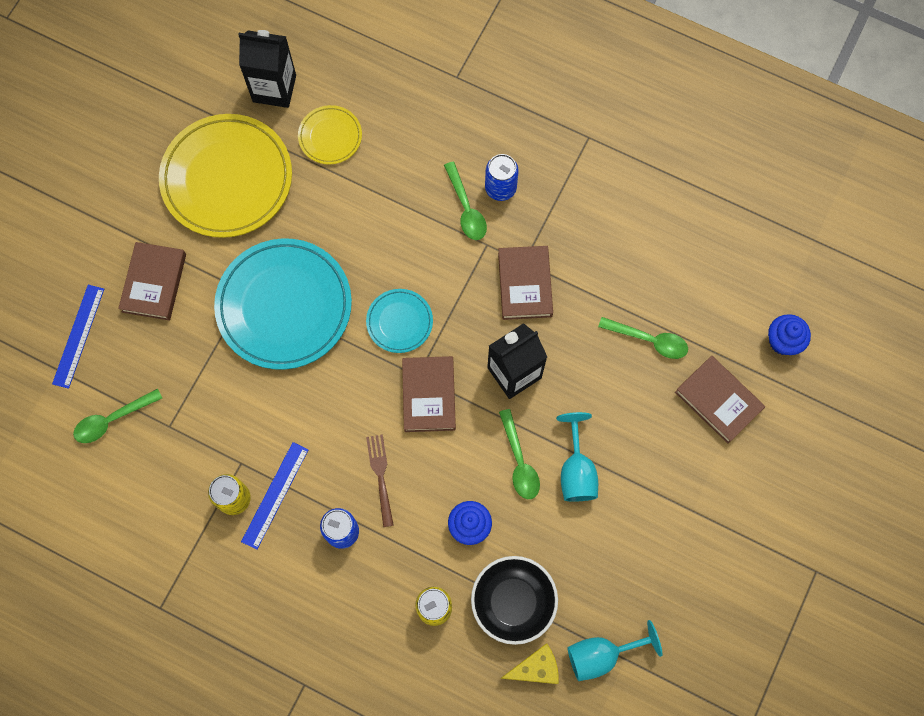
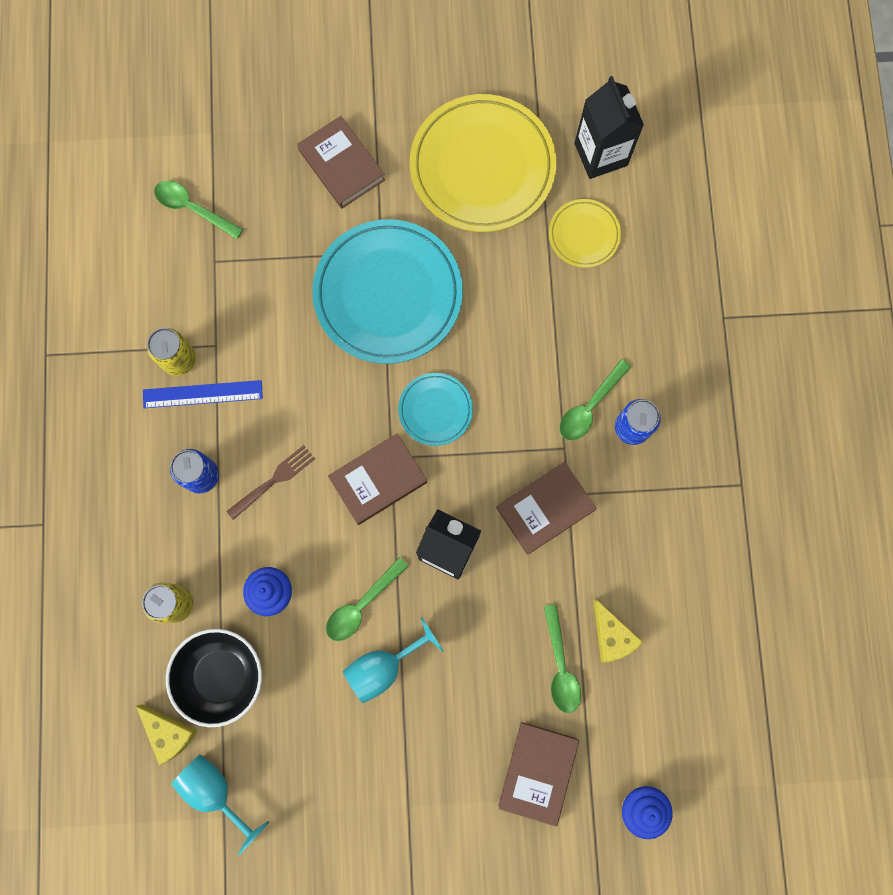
camera: 60 degrees right, 5 degrees up
blue ruler [52,285,104,389] -> none
brown book [118,242,186,321] -> brown book turned 75 degrees clockwise [297,116,385,209]
none -> yellow cheese [593,599,643,662]

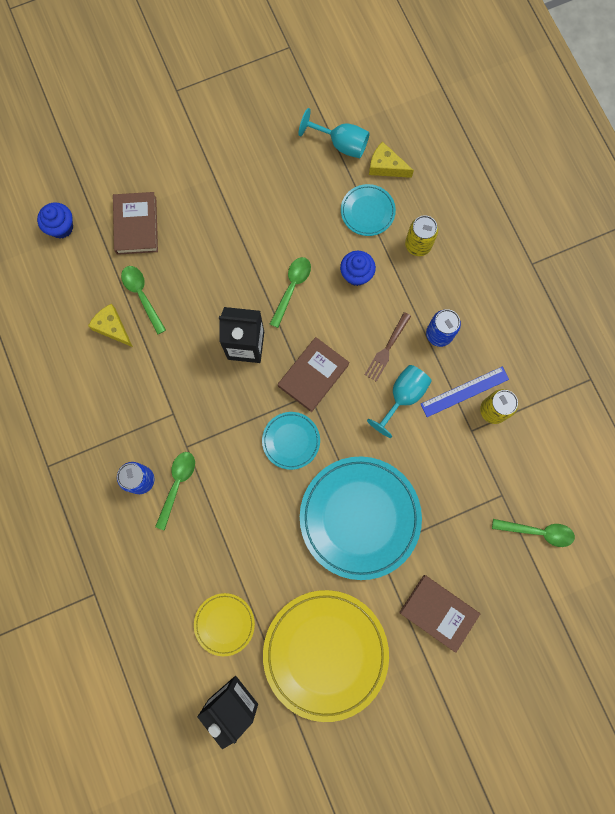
camera: 160 degrees right, 0 degrees up
black bowl [166,629,262,727] -> turquoise plate [341,184,396,236]
turquoise goblet [343,617,444,703] -> turquoise goblet moved to [367,365,432,438]
brown book [496,462,596,555] -> none

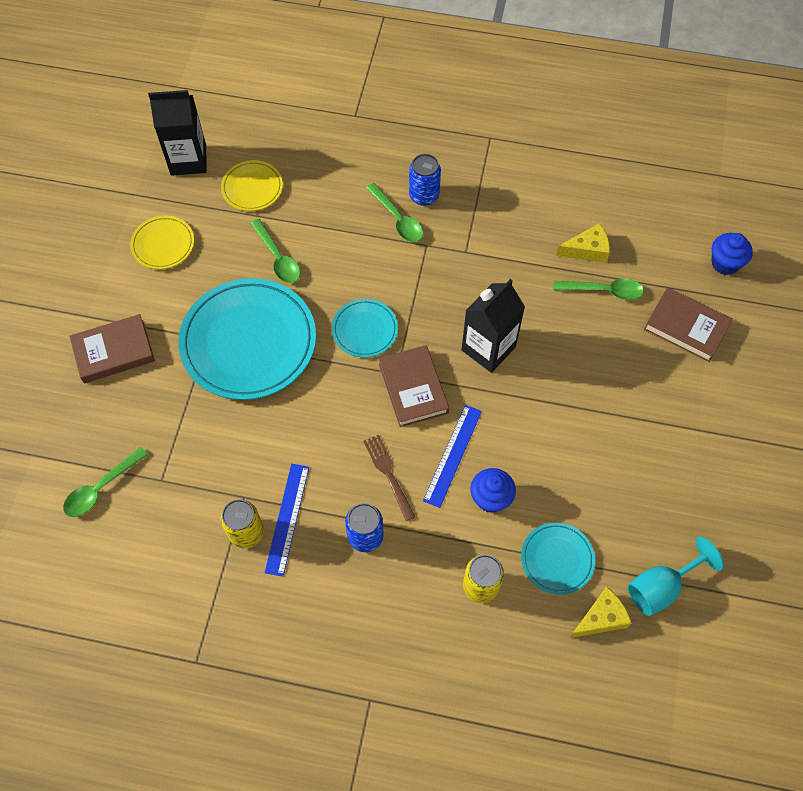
camera: 125 degrees right, 15 degrees down
yellow plate [263,590,389,722] -> yellow plate [130,216,194,269], size x0.49
green spoon [270,257,311,328] -> green spoon moved to [250,219,301,283]
turquoise goblet [367,365,432,438] -> none
none -> blue ruler [423,405,482,508]

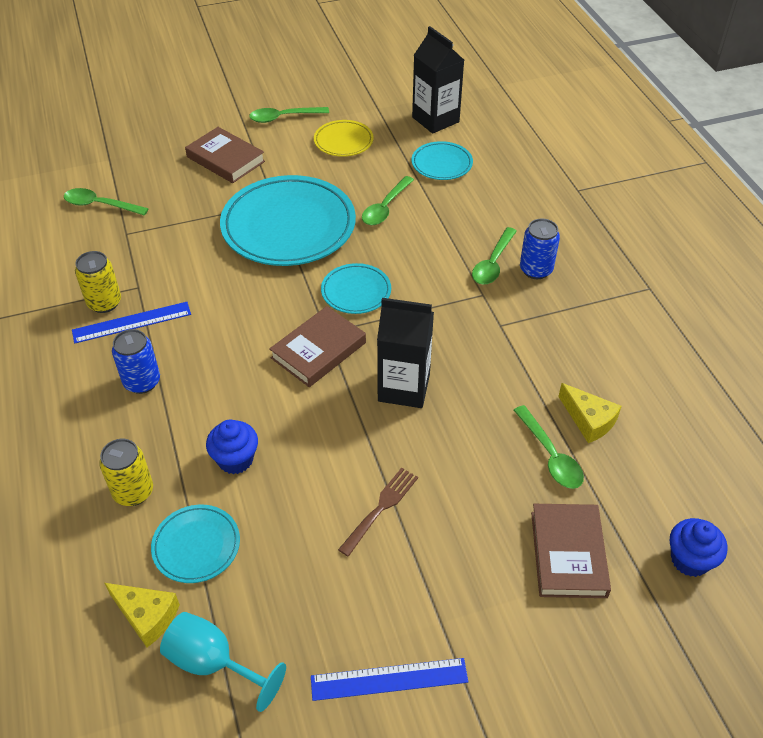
camera: 60 degrees right, 15 degrees down
yellow plate [221,160,283,211] -> turquoise plate [412,141,473,180]
brown fork [363,435,415,521] -> brown fork moved to [338,468,418,557]
blue ruler [423,405,482,508] -> blue ruler moved to [311,658,468,701]
none -> green spoon [249,107,329,123]

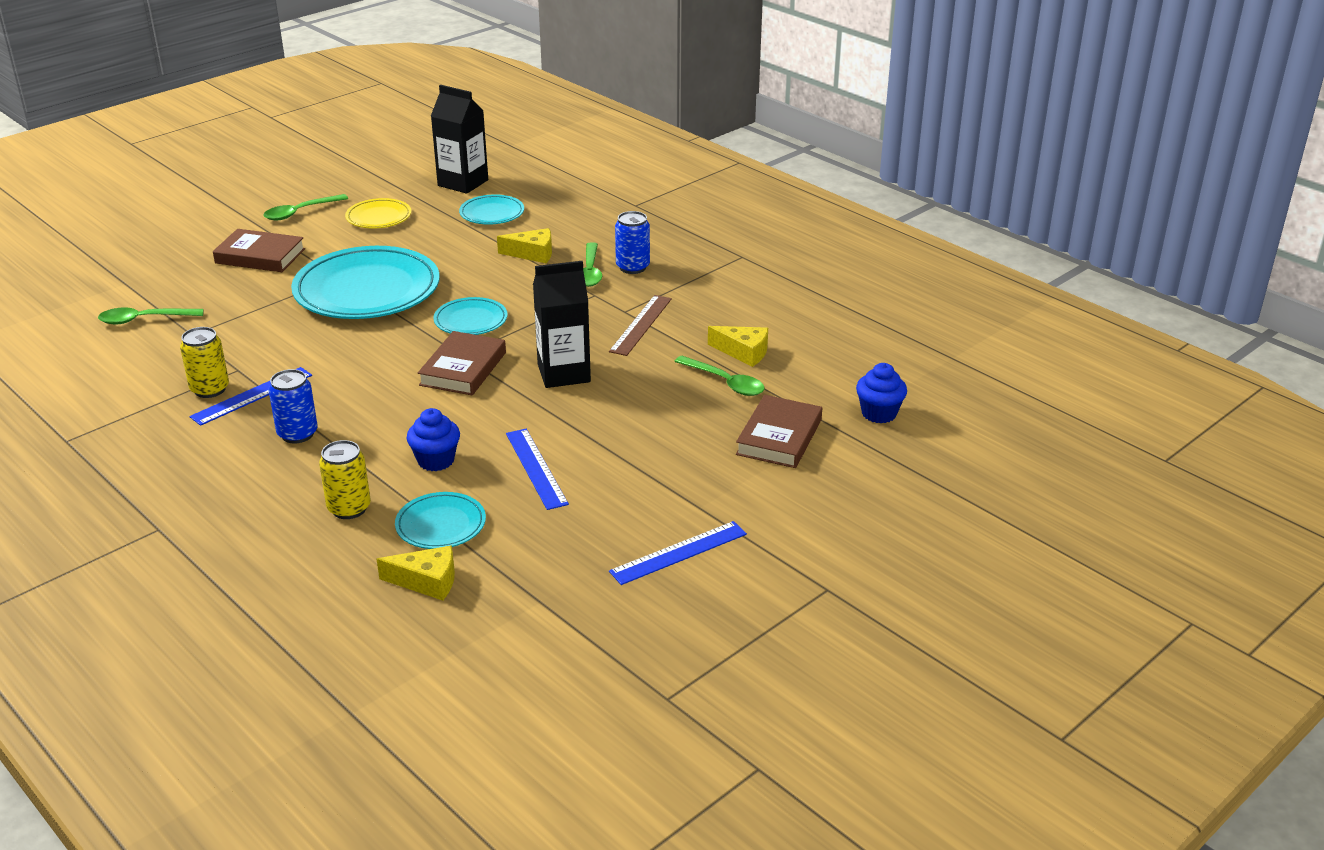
camera: 25 degrees left, 15 degrees down
turquoise goblet [160,612,286,712] -> none
brown fork [338,468,418,557] -> none
green spoon [362,176,414,225] -> none
brown book [531,504,611,598] -> brown book turned 45 degrees clockwise [736,395,822,468]
none -> yellow cheese [497,228,552,263]
none -> blue ruler [506,429,569,510]
none -> brown ruler [609,295,672,356]

